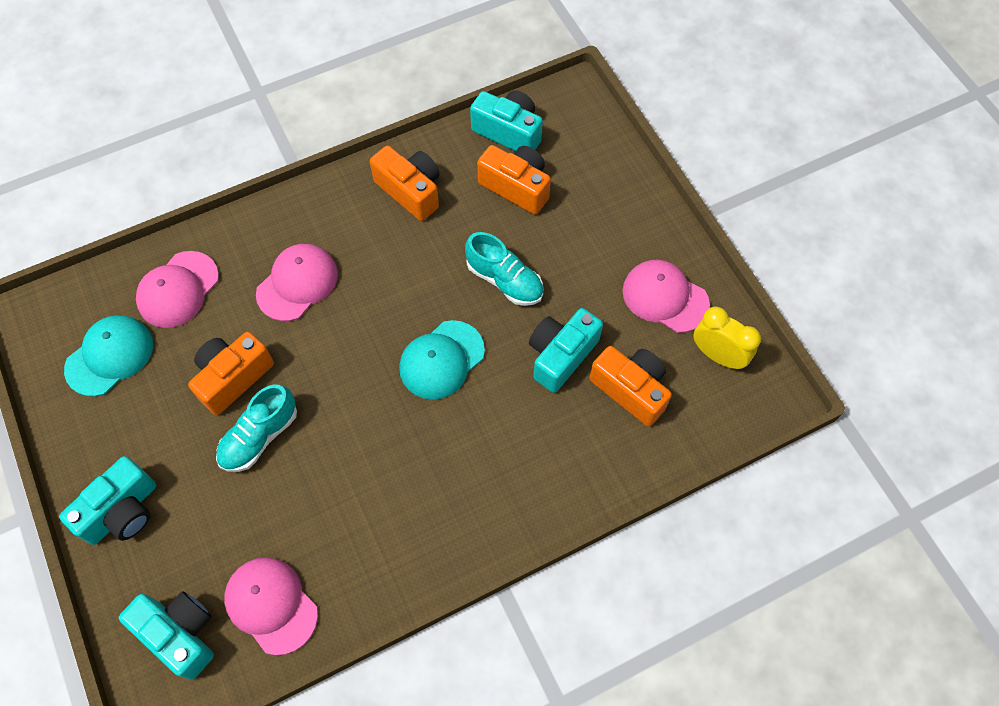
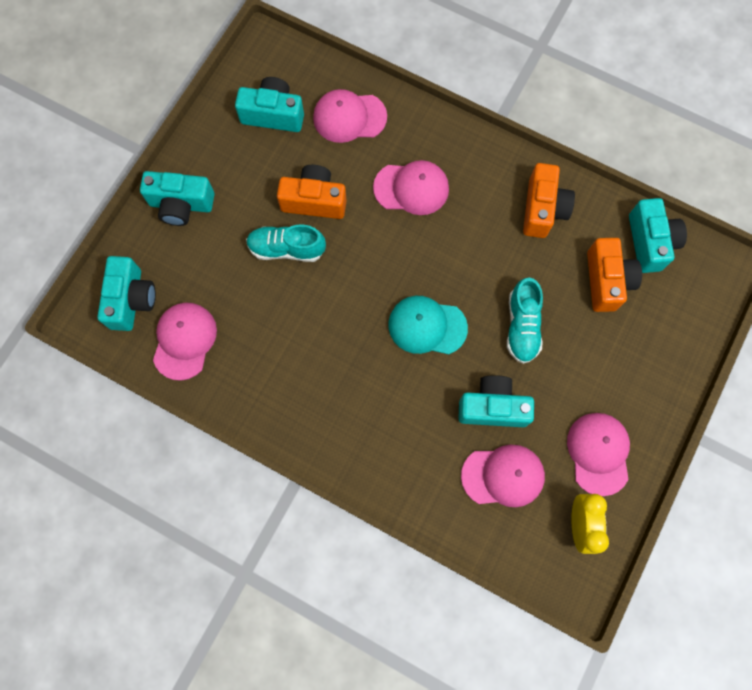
camera: 55 degrees right, 10 degrees up
turquoise cap [64,315,153,397] -> turquoise camera [235,77,304,132]
orange camera [589,346,672,426] -> pink cap [461,445,545,507]

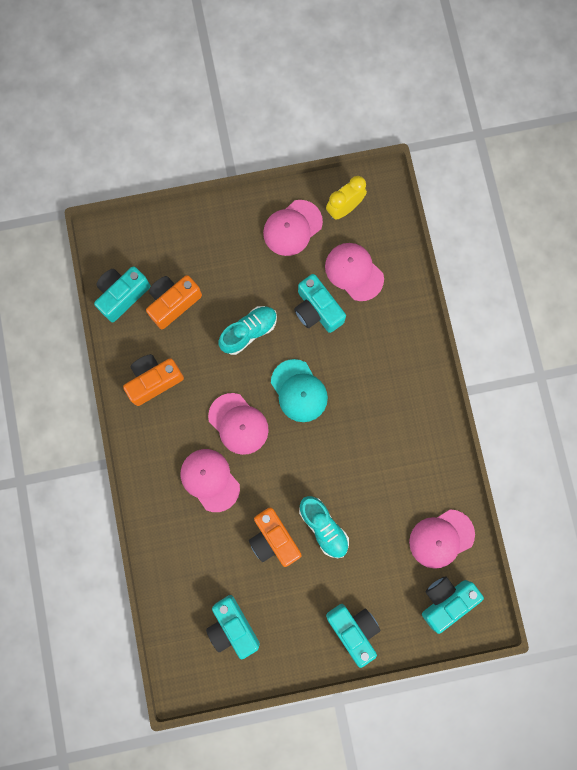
camera: 130 degrees left, 5 degrees up
pink cap [313,89,387,143] -> pink cap moved to [208,393,269,455]

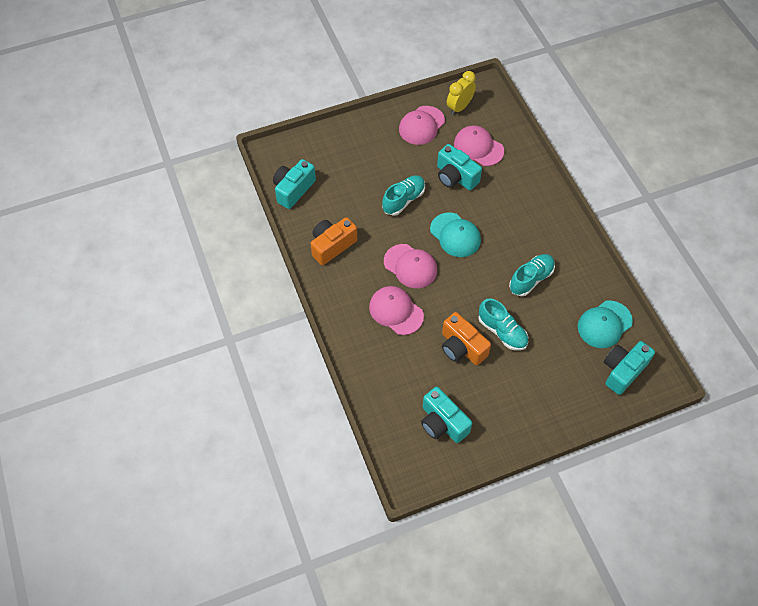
camera: 10 degrees left, 20 degrees down
orange camera [146,275,202,329] -> none
turquoise camera [326,604,381,668] -> none
pink cap [409,509,475,569] -> turquoise cap [578,300,633,348]
none -> turquoise shoe [509,254,555,296]

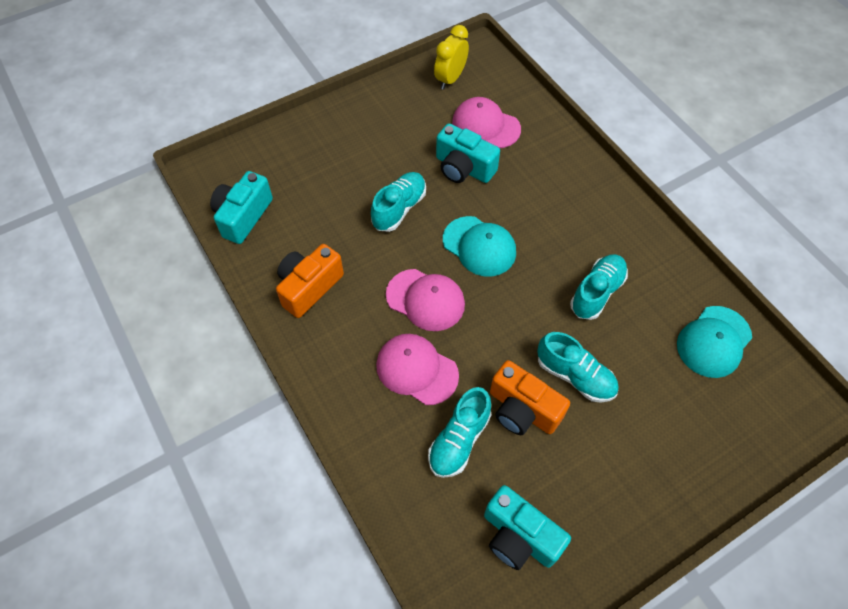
camera: 10 degrees left, 0 degrees up
pink cap [399,106,445,145] -> none
turquoise camera [604,341,655,395] -> none
none -> turquoise shoe [428,387,491,478]

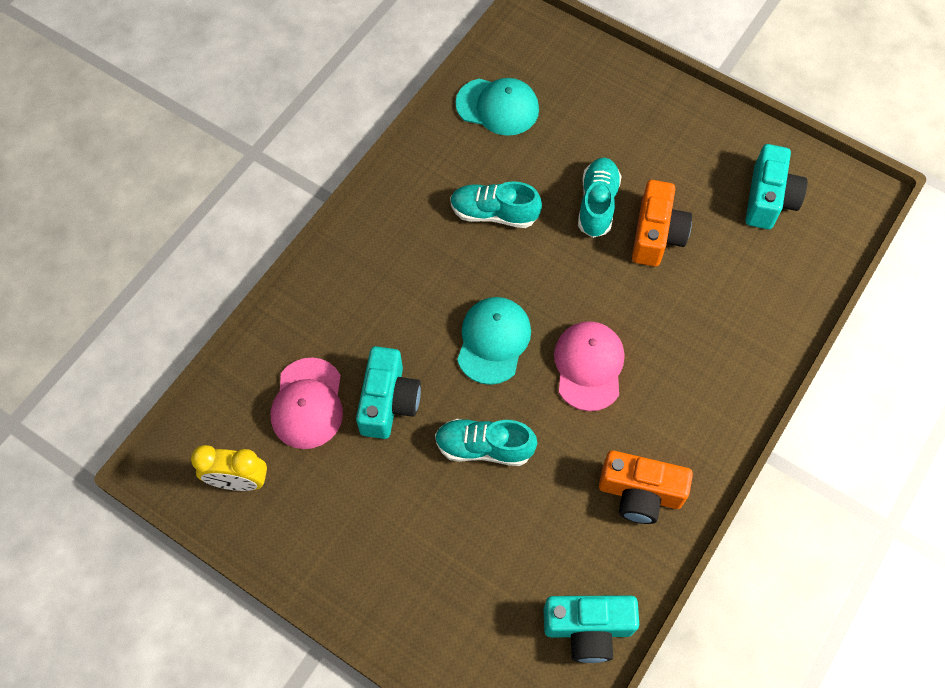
camera: 115 degrees left, 5 degrees up
pink cap [376,334,459,405] -> none
turquoise shoe [428,387,491,478] -> none

